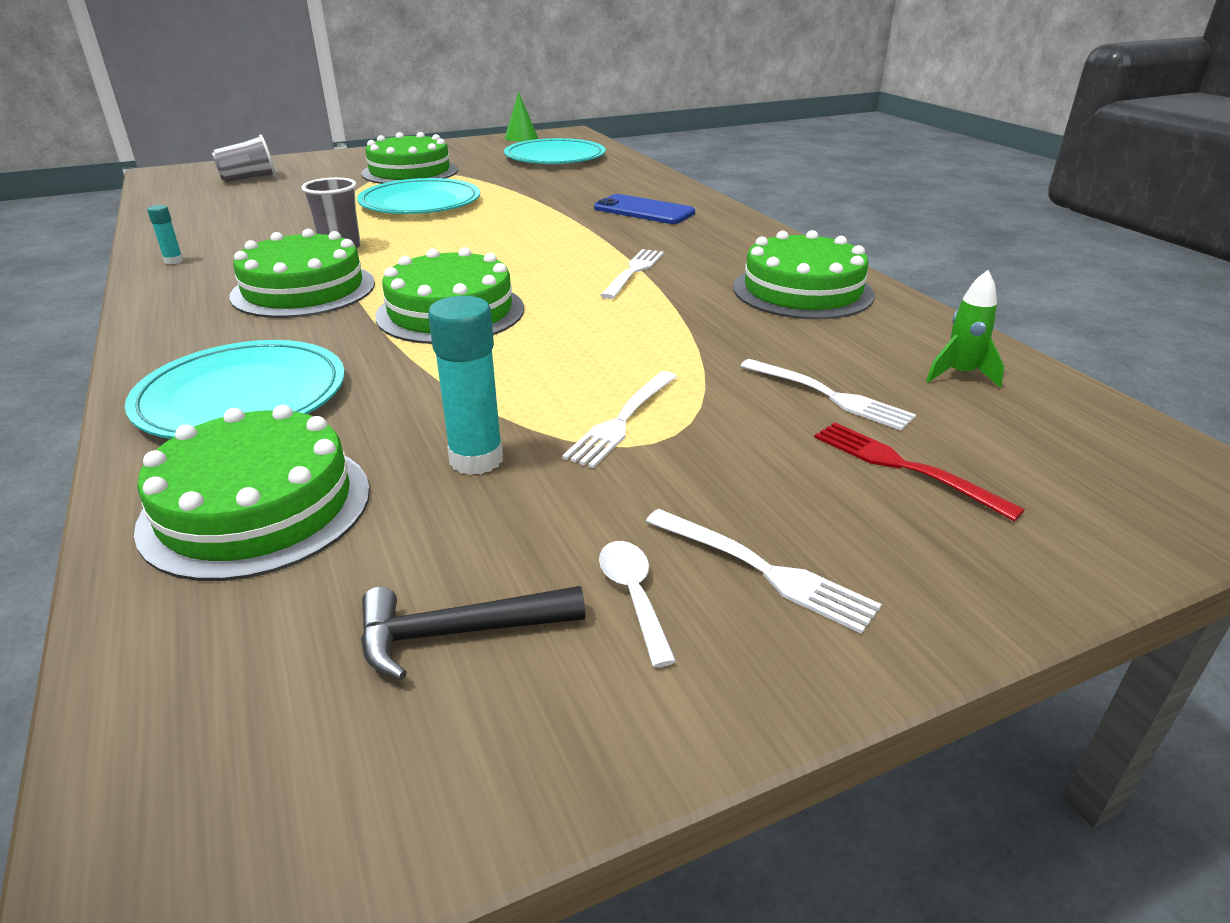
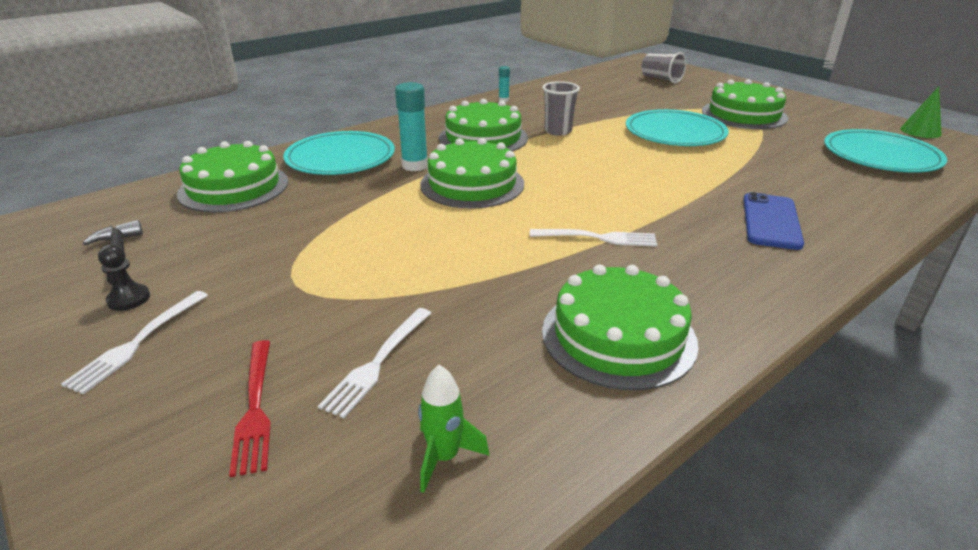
camera: 75 degrees right, 0 degrees up
turquoise glue stick [428,296,503,475] -> turquoise glue stick moved to [395,82,428,171]
white fork [562,371,677,468] -> none
white spoon [599,541,676,667] -> black pawn [98,244,150,311]
red fork [814,422,1025,521] -> red fork turned 135 degrees clockwise [229,340,271,477]

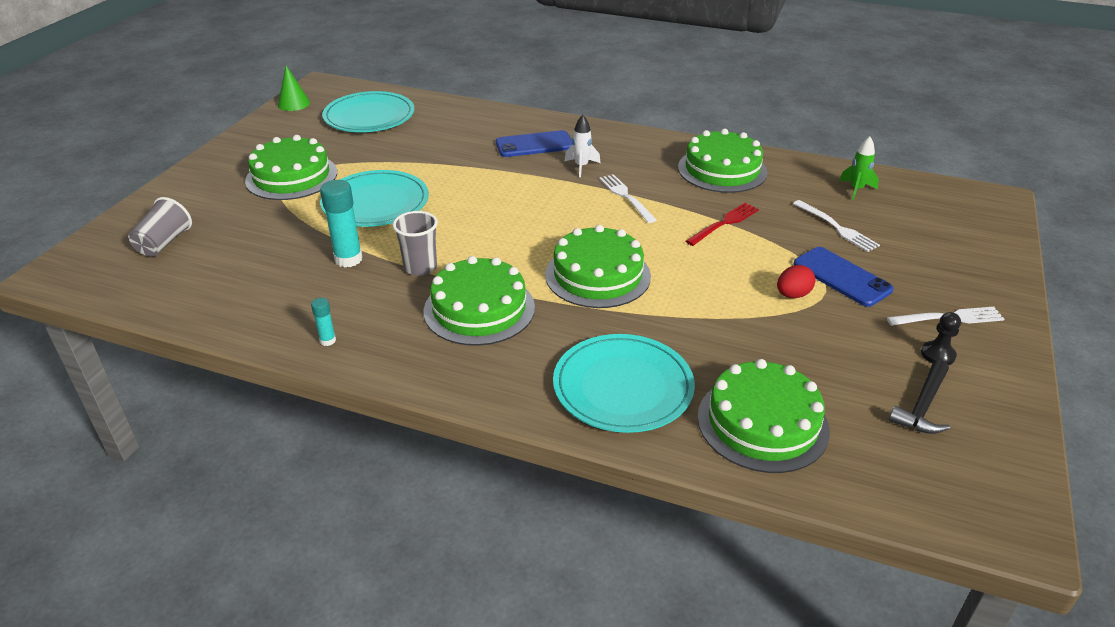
camera: 120 degrees left, 5 degrees up
red fork [229,340,271,477] -> red fork moved to [685,203,759,246]
white fork [318,308,431,418] -> white fork turned 60 degrees clockwise [793,200,880,252]
turquoise glue stick [395,82,428,171] -> turquoise glue stick moved to [320,180,362,267]
none -> white rocket [565,115,601,177]
none -> red egg [777,265,815,298]
none -> blue phone [793,247,894,307]

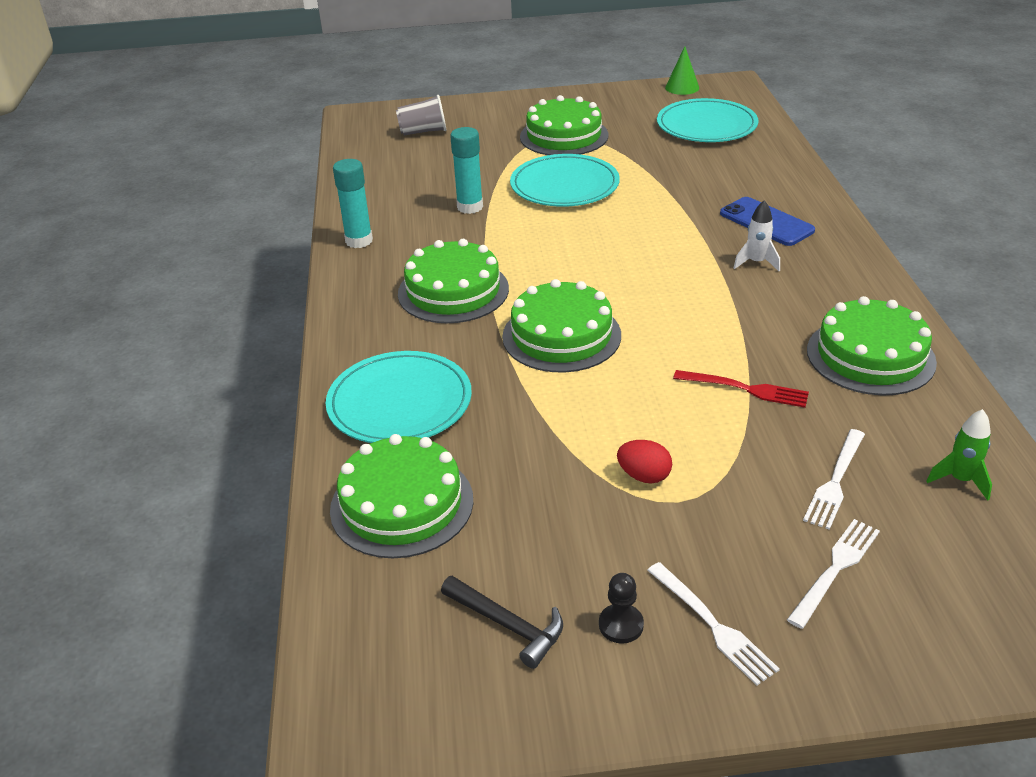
camera: 65 degrees right, 0 degrees up
turquoise glue stick [311,298,336,346] -> turquoise glue stick [333,159,373,248], size x1.93
grey cup [393,211,438,276] -> none
white fork [599,174,656,223] -> white fork moved to [787,519,880,629]
blue phone [793,247,894,307] -> none
black hammer [889,360,950,434] -> black hammer turned 150 degrees counterclockwise [441,576,563,669]

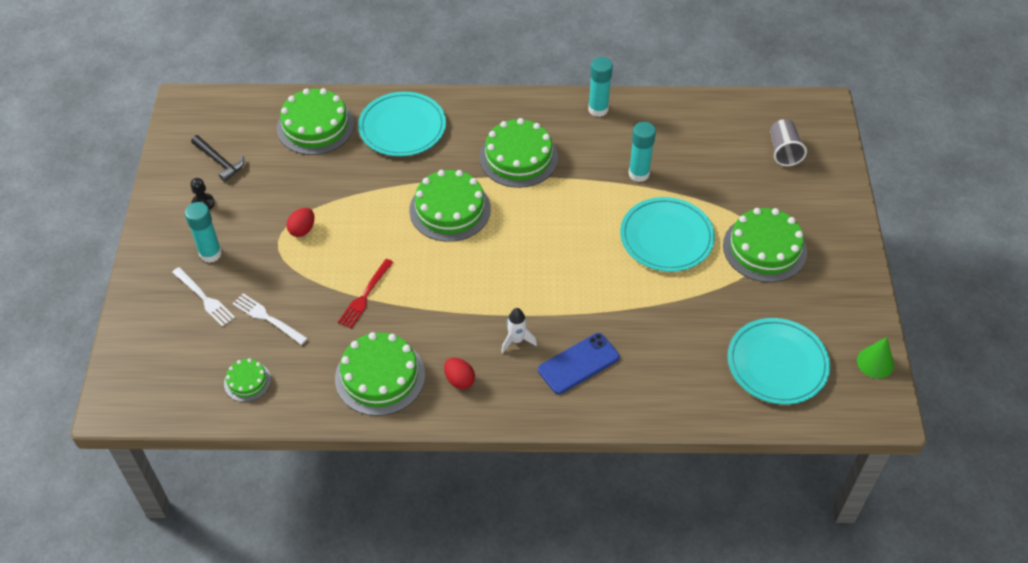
camera: 95 degrees right, 15 degrees up
black hammer [441,576,563,669] -> black hammer turned 90 degrees counterclockwise [191,135,244,182]
white fork [647,562,780,686] -> none
green rocket [926,409,992,501] -> green cake [224,359,271,402]
none -> turquoise glue stick [185,202,222,263]
none -> red egg [444,358,475,389]

